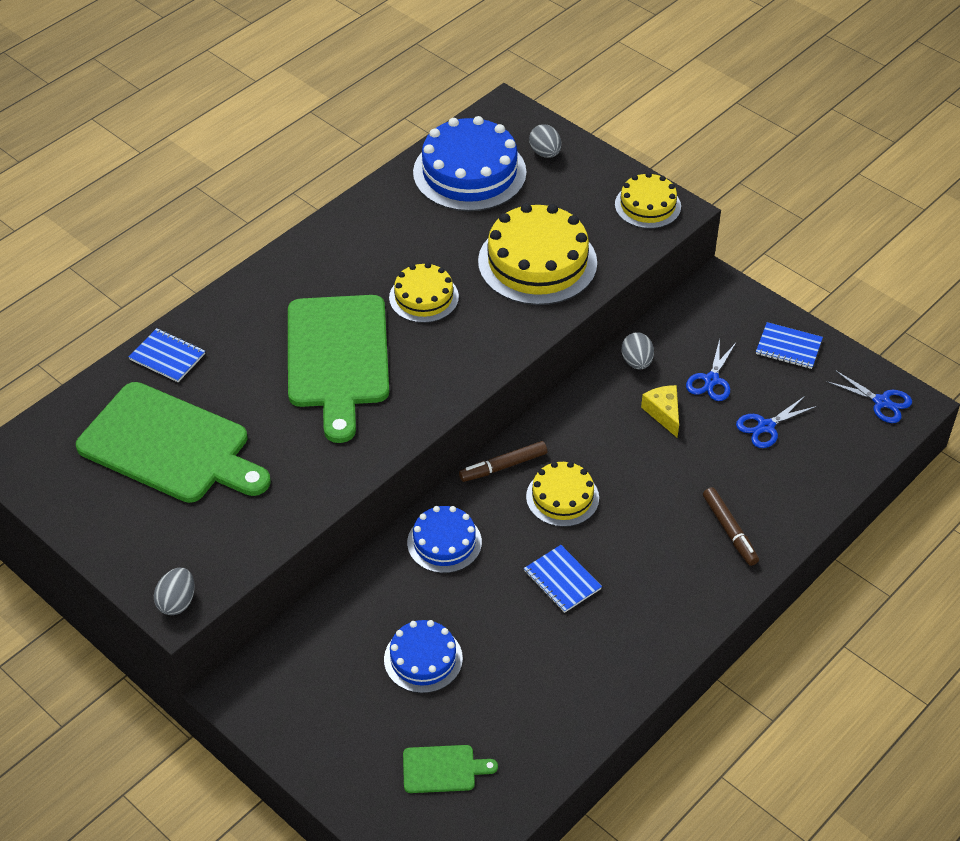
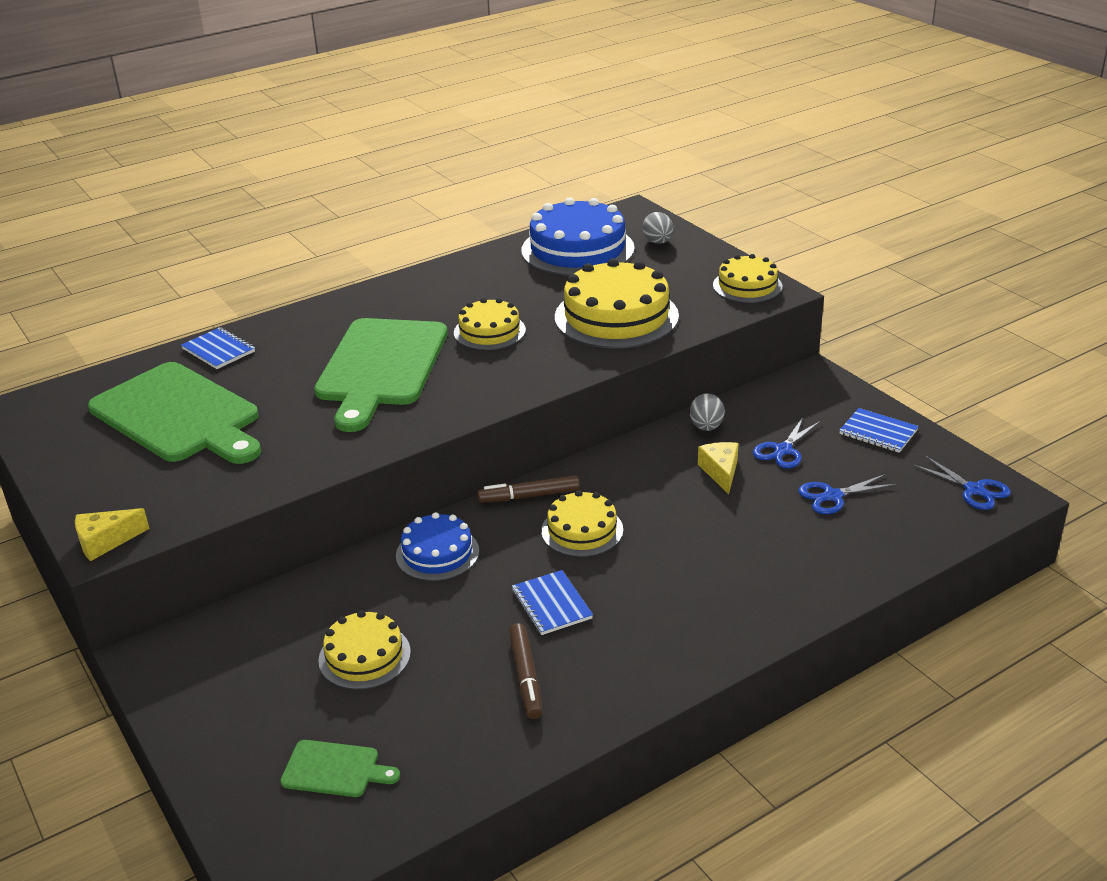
camera: 15 degrees right, 15 degrees down
grey egg [154,568,195,615] -> yellow cheese [75,508,150,561]
blue cake [384,620,463,693] -> yellow cake [318,610,411,690]
brown marker [703,487,759,566] -> brown marker moved to [509,623,543,719]

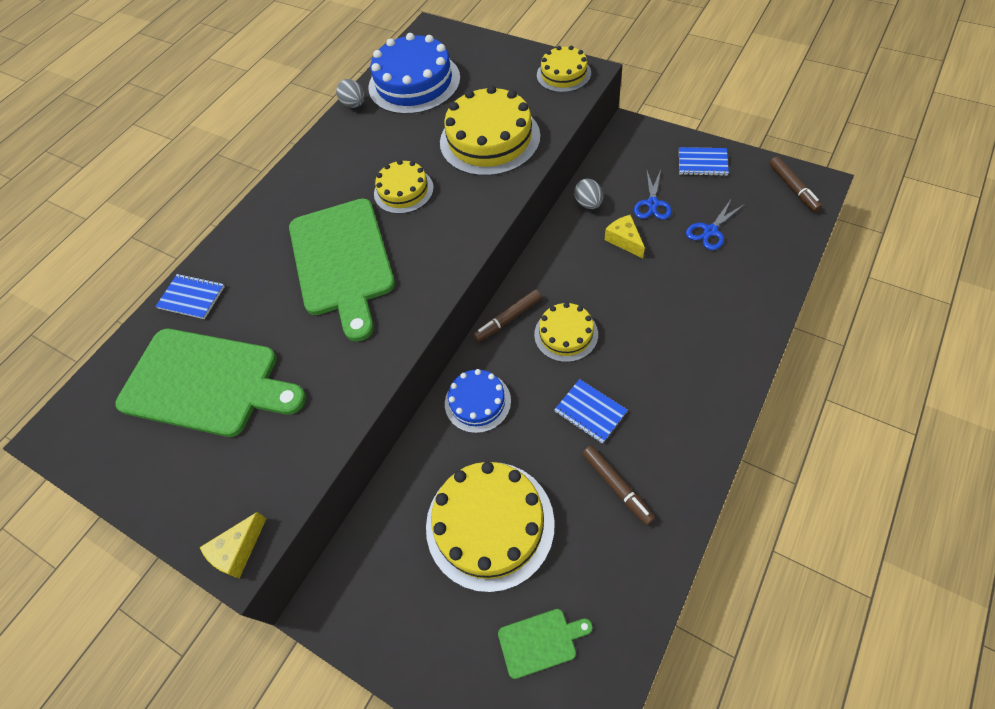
camera: 20 degrees left, 25 degrees up
yellow cake [318,610,411,690] -> yellow cake [426,462,555,592], size x1.74
grey egg [643,212,673,244] -> grey egg moved to [336,79,365,108]
blue scissors [913,456,1011,510] -> brown marker [769,157,822,212]

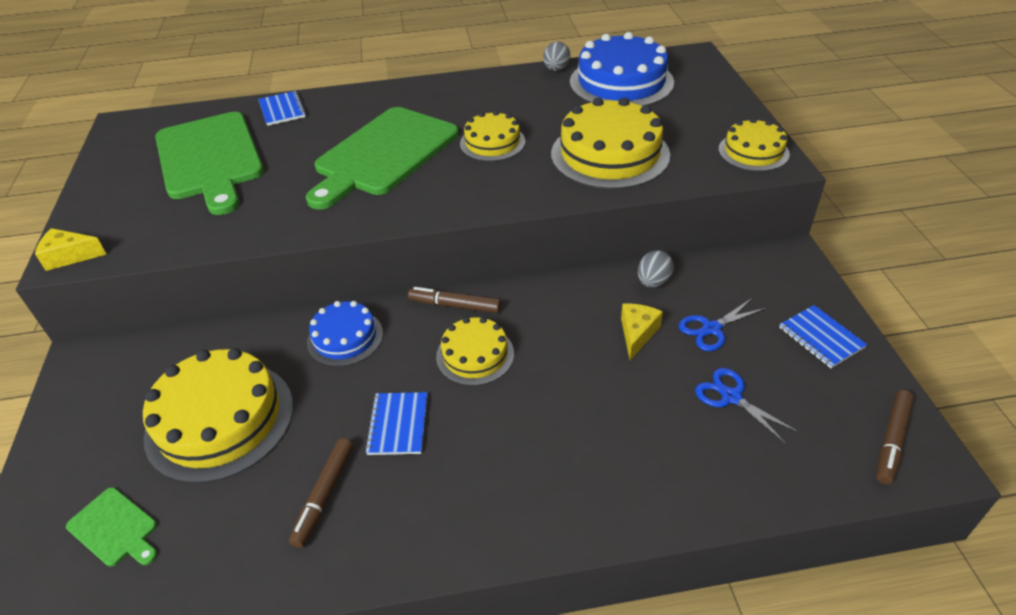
camera: 45 degrees right, 15 degrees down
blue scissors [686,198,745,250] -> blue scissors turned 45 degrees clockwise [695,368,799,444]

